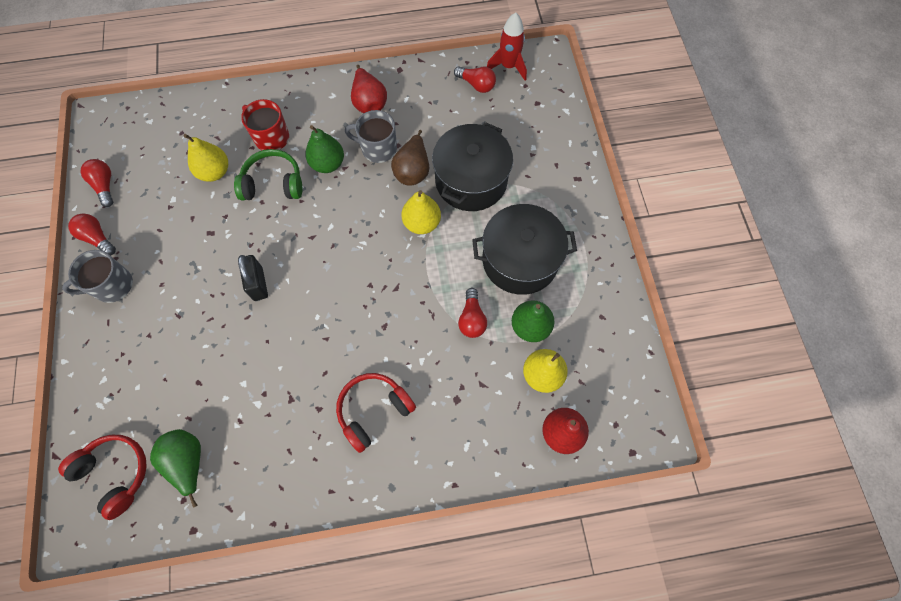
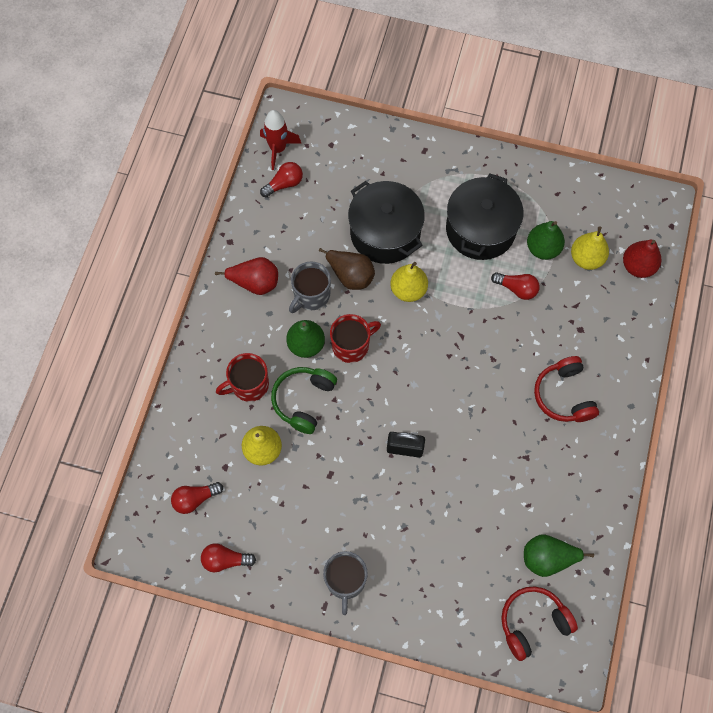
camera: 65 degrees left, 0 degrees up
red light bulb [68,213,116,255] -> red light bulb moved to [171,482,223,514]
none -> red mug [330,314,381,363]

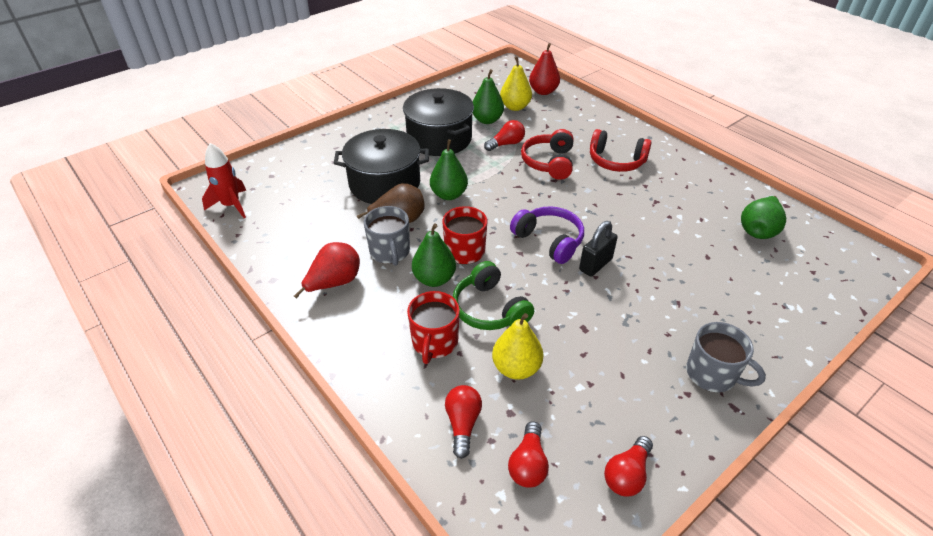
camera: 55 degrees left, 25 degrees down
red light bulb [260,162,303,197] -> red light bulb moved to [445,385,482,459]
yellow pear [391,262,428,302] -> green pear [430,139,468,200]
red headphones [501,587,578,661] -> red headphones moved to [521,129,573,180]
none -> purple headphones [510,206,584,264]

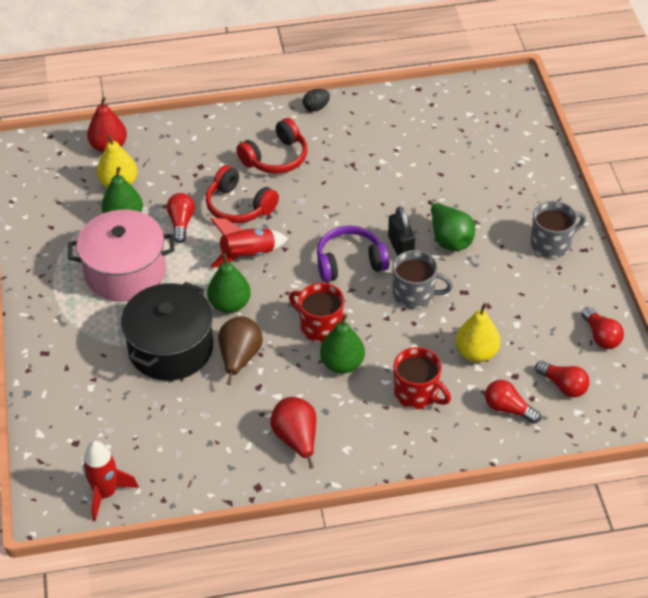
camera: 60 degrees left, 5 degrees up
grey mug [364,206,410,266] -> grey mug moved to [392,250,453,309]
black pot [403,88,474,156] -> pink pot [68,210,174,301]
green headphones [453,261,534,330] -> none
green pear [741,196,786,239] -> green pear moved to [428,200,475,251]
none -> red rocket [210,218,288,268]
none -> black egg [303,89,330,111]

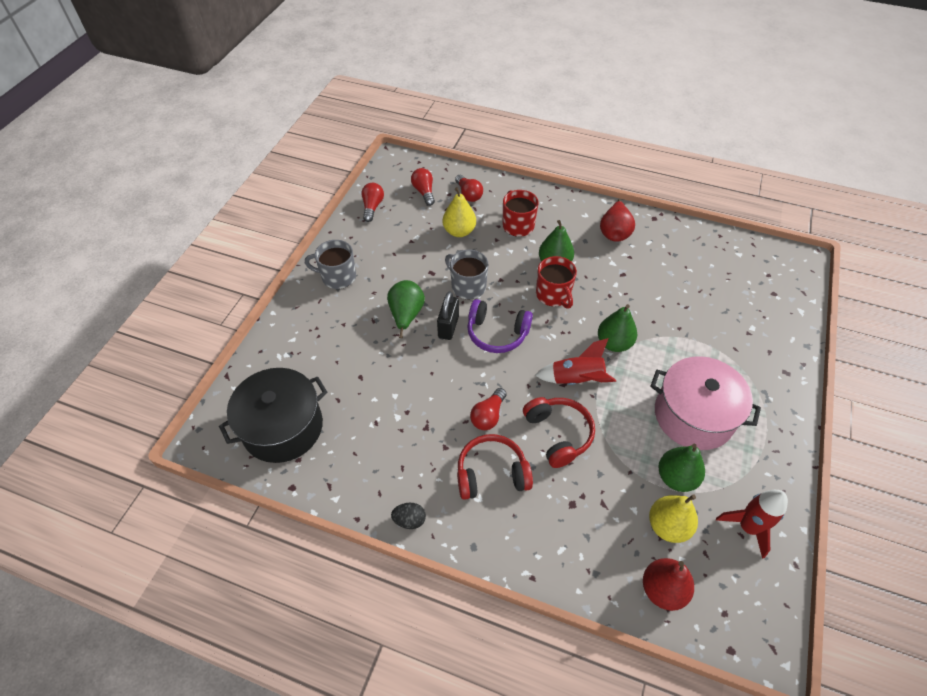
camera: 150 degrees left, 5 degrees up
red rocket [83,441,139,521] -> red rocket moved to [716,490,788,558]
black pot [121,282,213,381] -> black pot moved to [219,368,327,463]
red light bulb [167,193,195,243] -> red light bulb moved to [470,388,507,430]
brown pear [218,316,263,385] -> none

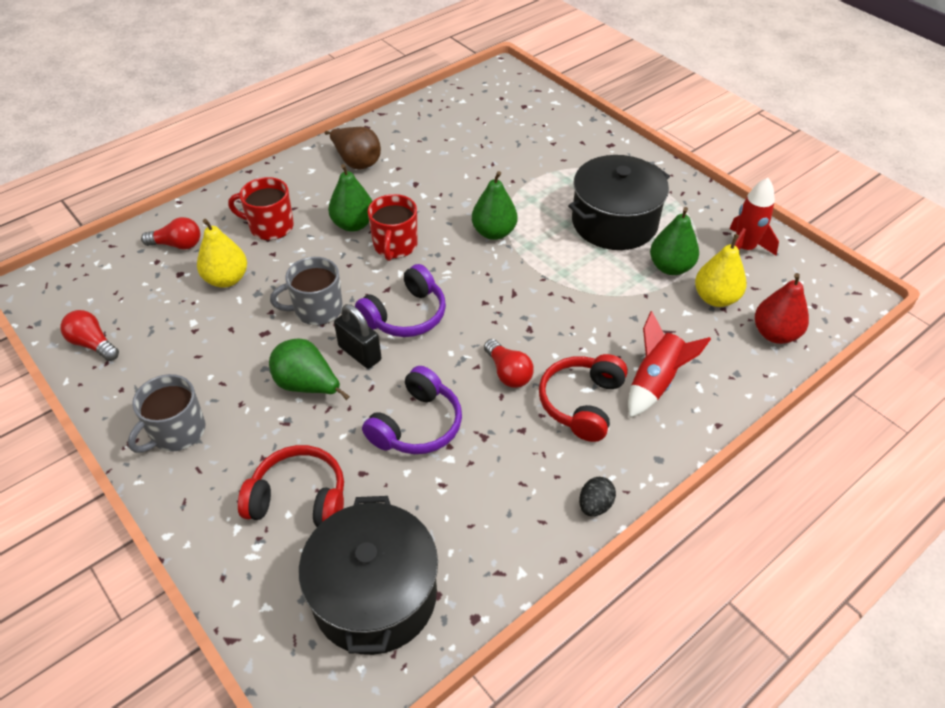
camera: 60 degrees left, 5 degrees down
red light bulb [411,168,435,206] -> none
red headphones [523,397,595,468] -> red headphones moved to [238,445,344,527]
red rocket [535,338,616,385] -> red rocket moved to [628,311,711,418]
red mug [536,256,577,309] -> red mug turned 90 degrees clockwise [368,194,418,261]
red pear [600,199,635,242] -> brown pear [325,127,381,169]
pink pot [650,356,761,450] -> black pot [568,155,670,250]
none -> purple headphones [362,366,462,454]

